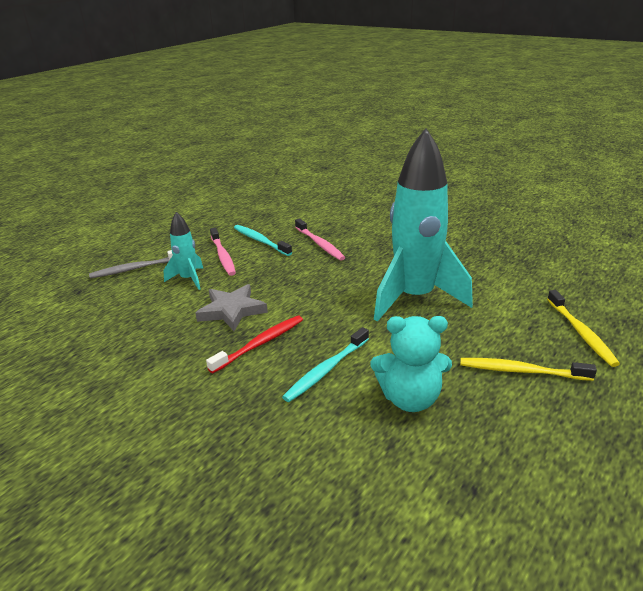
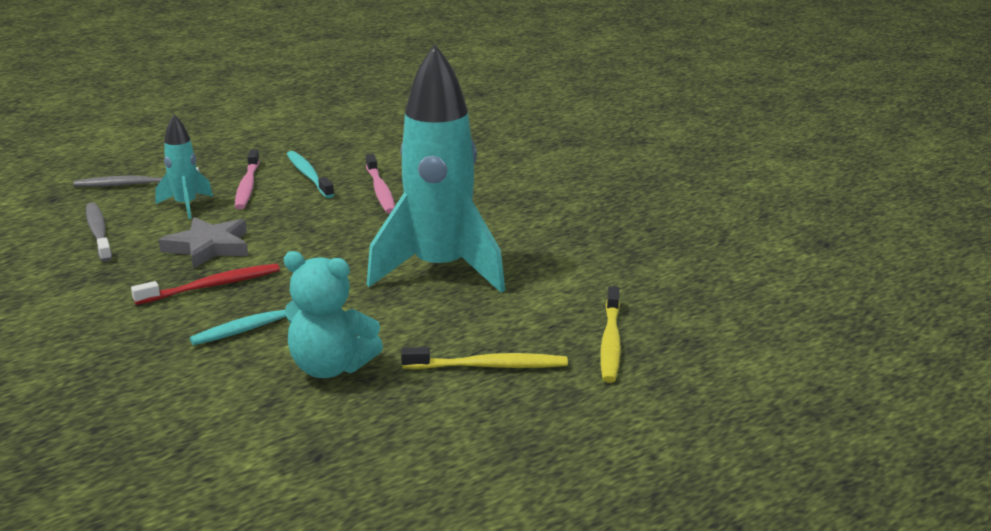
camera: 15 degrees right, 5 degrees down
yellow toothbrush [460,358,597,381] -> yellow toothbrush turned 150 degrees clockwise [401,347,568,369]
none -> grey toothbrush [86,202,112,262]

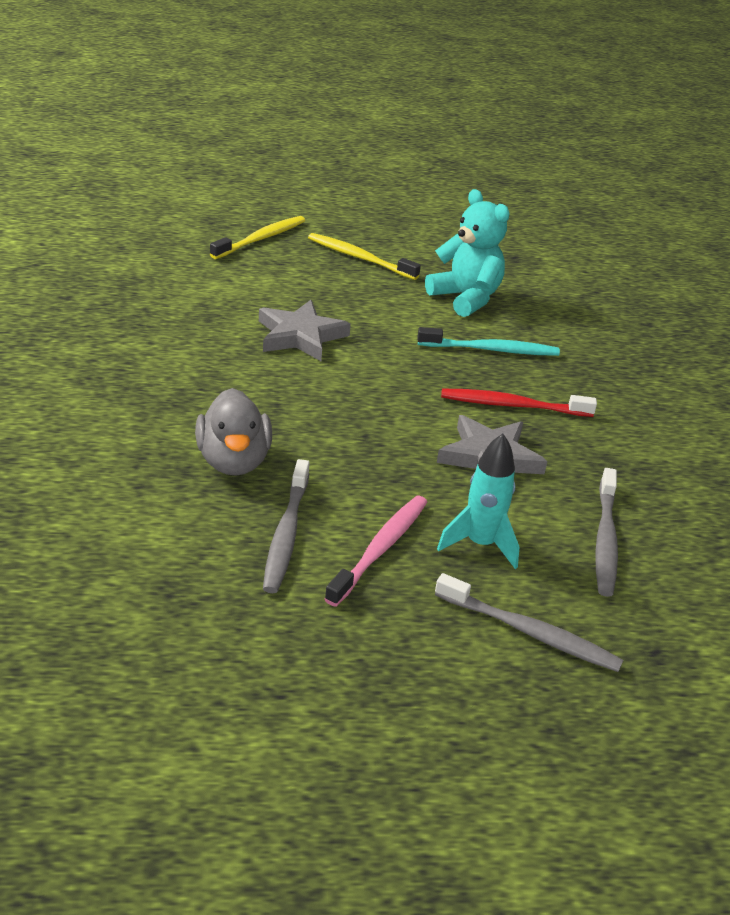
camera: 150 degrees left, 10 degrees up
turquoise toothbrush [287,151,334,198] -> grey toothbrush [263,459,309,593]
pink toothbrush [366,154,395,214] -> grey duck [195,388,272,476]
turquoise rocket [367,44,505,293] -> grey star [259,300,351,361]

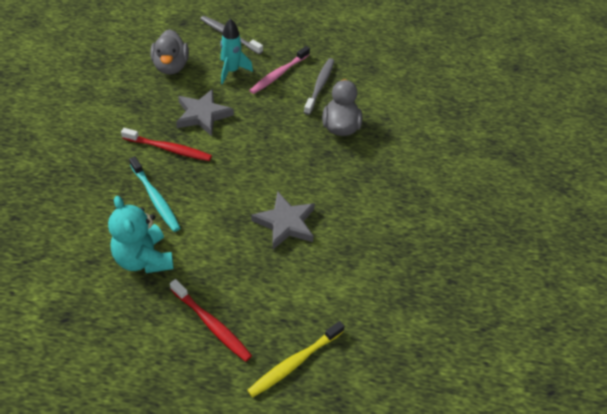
camera: 170 degrees left, 15 degrees up
yellow toothbrush [308,233,421,280] -> red toothbrush [170,279,252,362]
turquoise toothbrush [417,327,560,356] -> turquoise toothbrush turned 135 degrees counterclockwise [129,156,180,232]
grey toothbrush [595,468,618,597] -> grey duck [151,29,189,75]

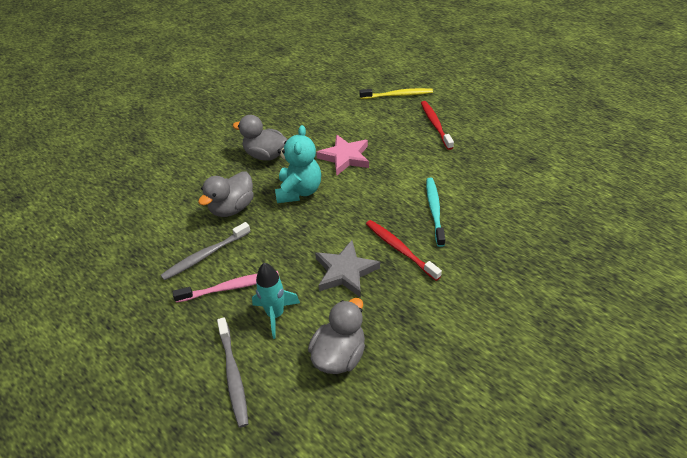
camera: 140 degrees left, 5 degrees down
turquoise teddy bear [108,196,174,273] -> turquoise teddy bear moved to [275,125,321,203]
grey star [251,191,315,249] -> pink star [316,135,369,176]
none -> grey duck [233,115,287,161]

